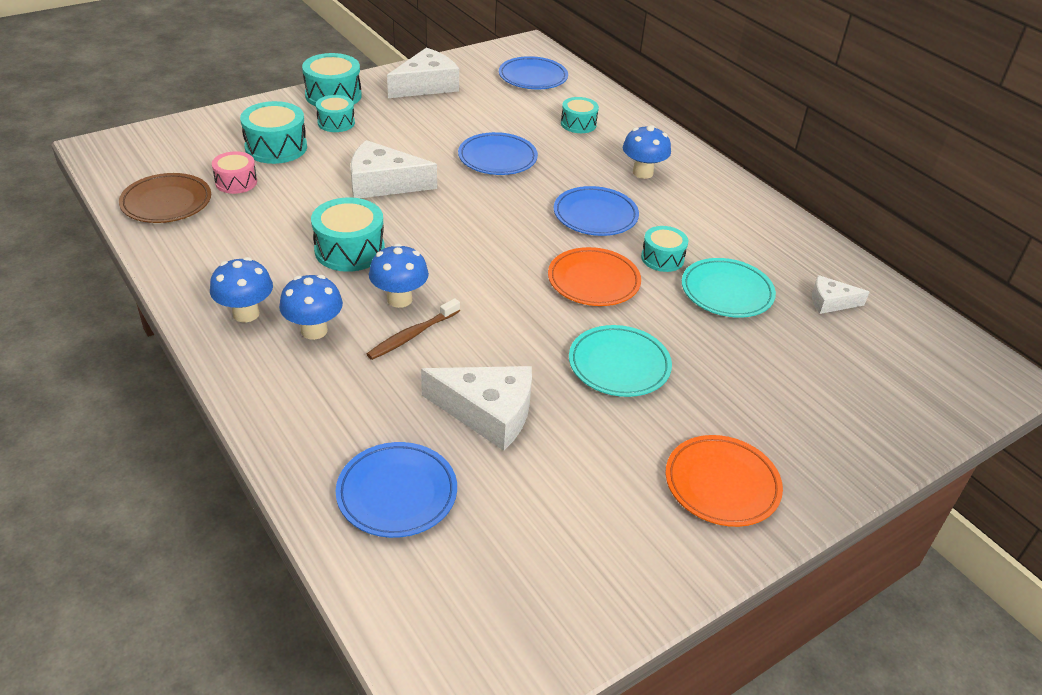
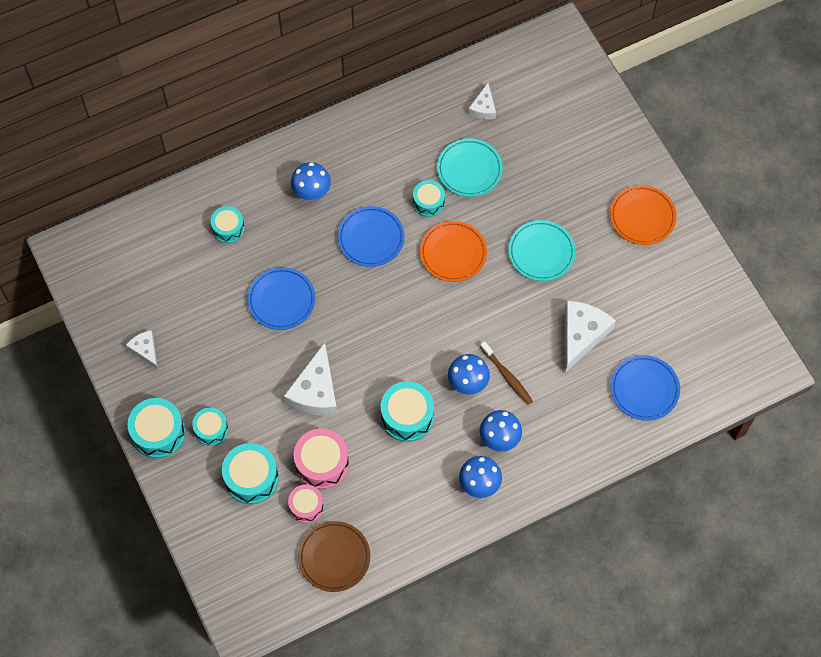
camera: 80 degrees left, 25 degrees up
white cheese [387,48,459,98] -> white cheese [126,330,158,369], size x0.55
blue plate [499,56,568,89] -> none
none -> pink drum [294,429,349,490]

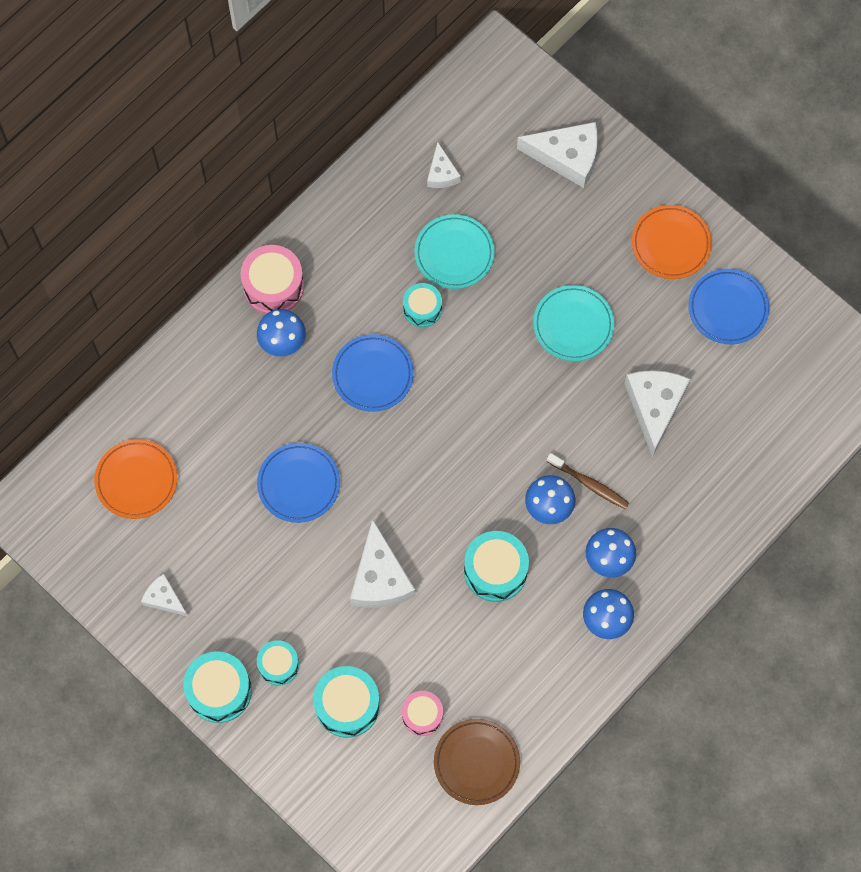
camera: 20 degrees left, 5 degrees up
turquoise drum [211,206,245,243] -> none
pink drum [294,429,349,490] -> pink drum moved to [240,245,304,314]
orange plate [420,221,487,282] -> orange plate moved to [94,439,177,519]
blue plate [611,355,680,421] -> blue plate moved to [688,269,769,344]
none -> white cheese [517,122,597,188]

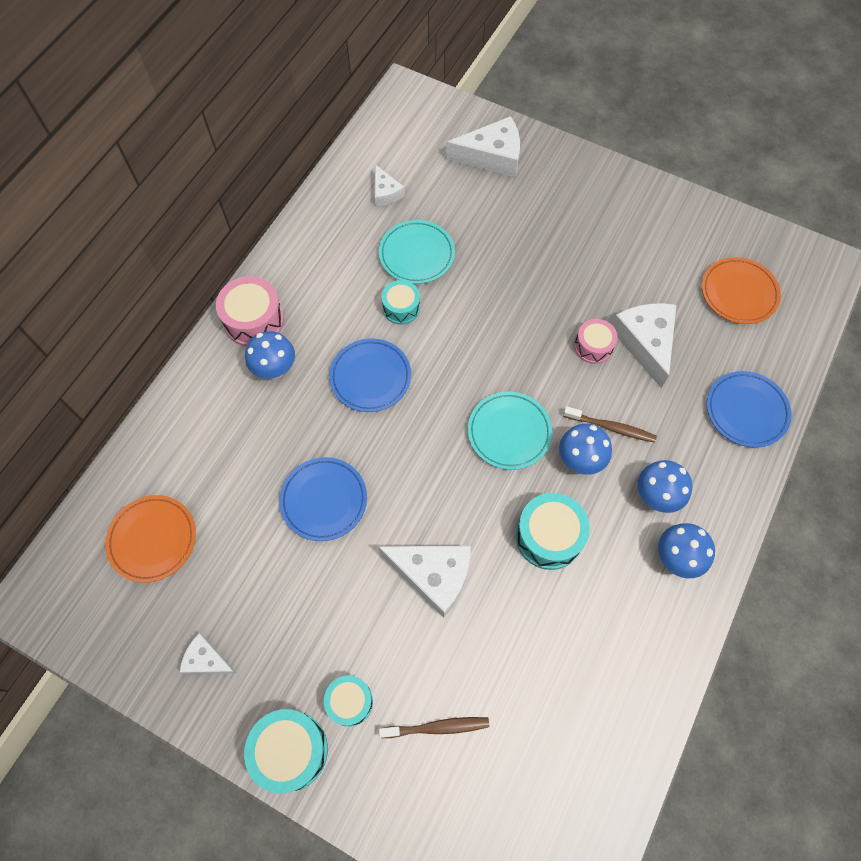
camera: 15 degrees left, 5 degrees down
turquoise drum [313,666,380,738] -> brown toothbrush [379,717,489,738]
white cheese [350,519,416,608] -> white cheese turned 45 degrees counterclockwise [378,546,471,618]
pink drum [402,691,443,736] -> pink drum moved to [574,319,618,364]
brown plate [434,719,520,805] -> none
turquoise plate [533,285,614,361] -> turquoise plate moved to [468,392,552,470]
orange plate [632,205,712,279] -> orange plate moved to [702,257,781,324]
blue plate [688,269,769,344] -> blue plate moved to [707,371,792,448]

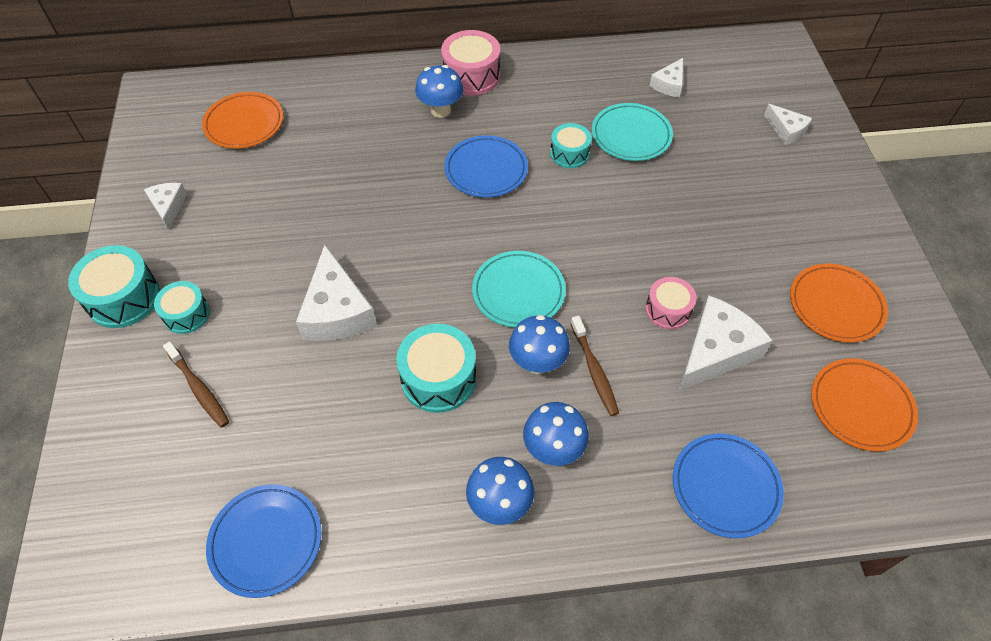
camera: 55 degrees right, 10 degrees down
blue plate [279,457,367,541] -> blue plate moved to [206,484,322,598]
white cheese [446,116,520,177] -> white cheese [764,104,812,145], size x0.55
none -> orange plate [790,263,888,343]

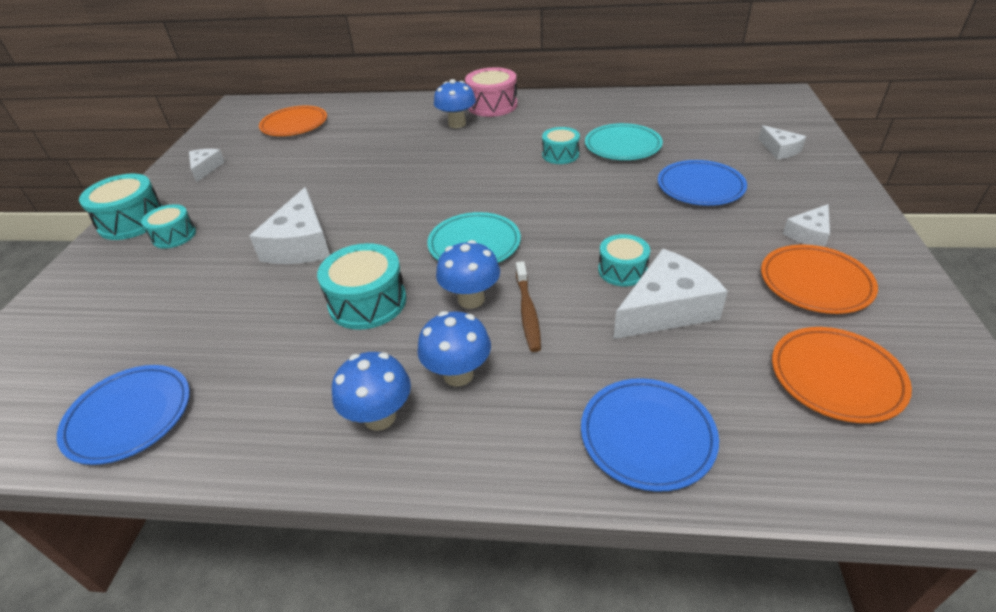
camera: 15 degrees right, 15 degrees down
brown toothbrush [163,341,229,428] -> none
blue plate [444,135,528,197] -> blue plate moved to [658,160,747,206]
pink drum [645,277,697,329] -> turquoise drum [598,234,650,286]
white cheese [650,58,683,98] -> white cheese moved to [783,204,830,247]

